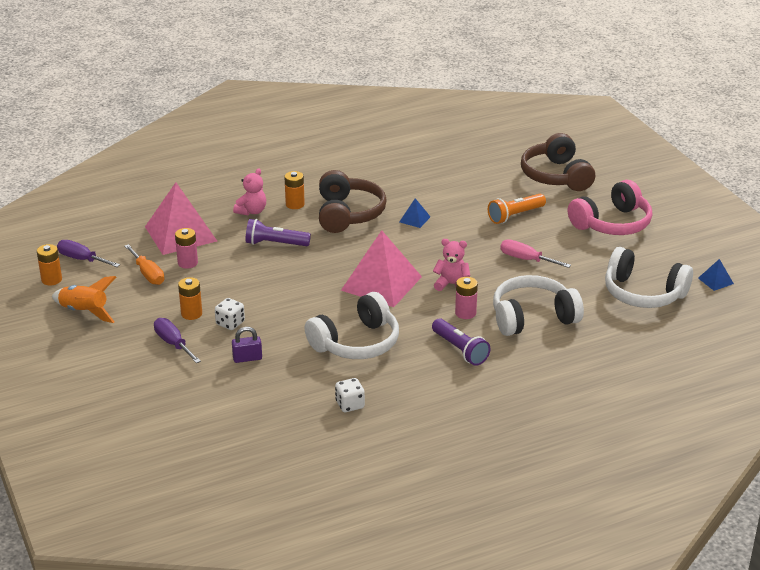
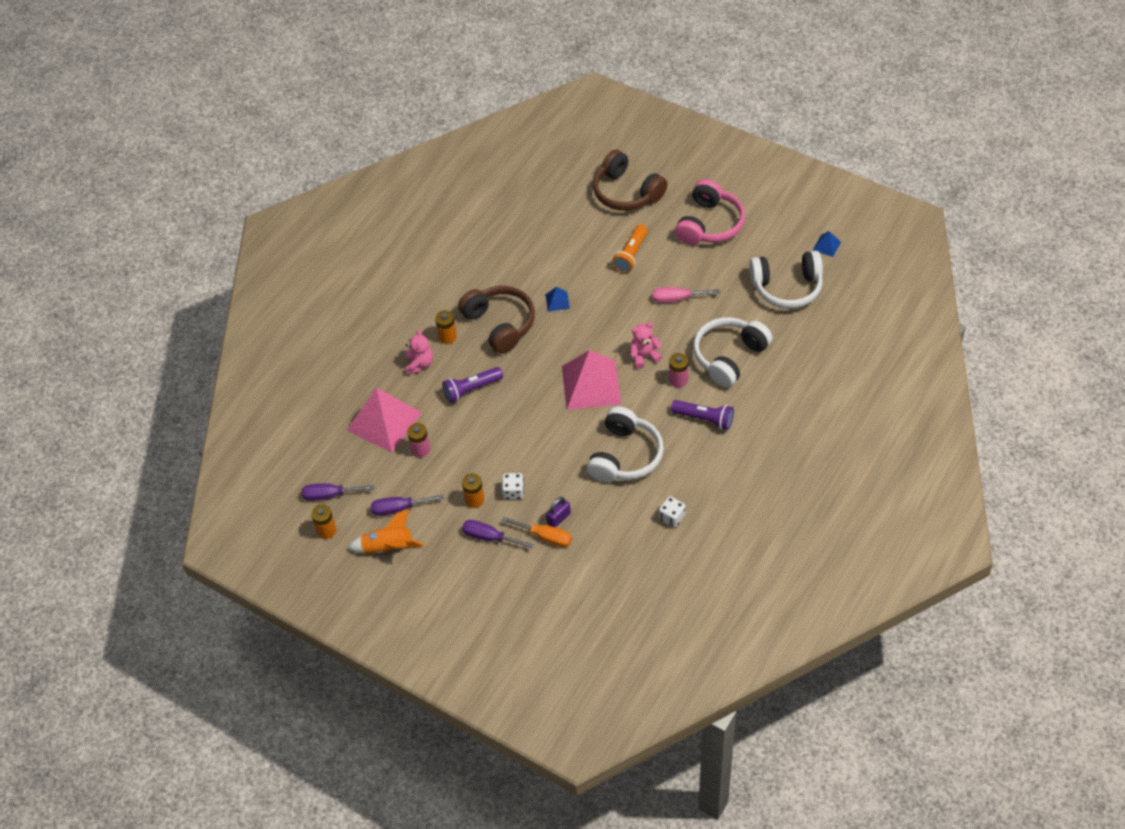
camera: 30 degrees left, 20 degrees up
orange screwdriver [124,244,164,285] -> orange screwdriver moved to [501,517,572,547]
none -> purple screwdriver [371,495,444,516]

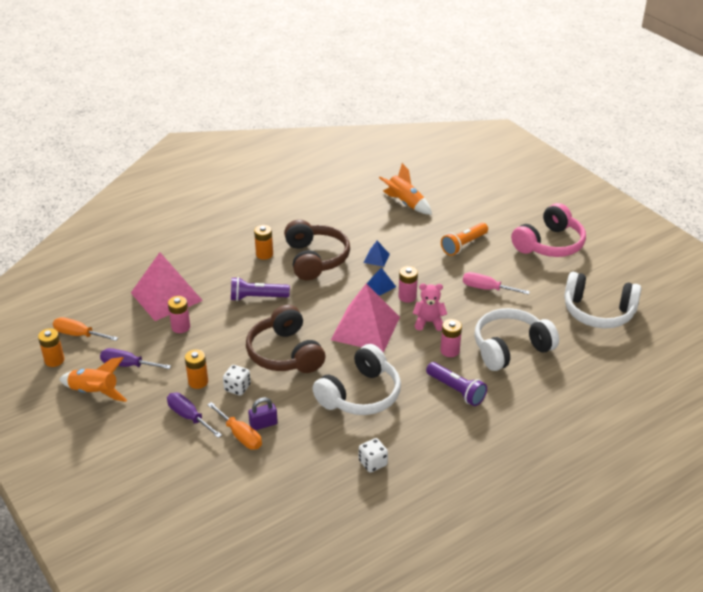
camera: 20 degrees right, 15 degrees down
purple screwdriver [302,483,374,501] -> orange screwdriver [53,317,118,341]
pink teddy bear [405,329,433,375] -> none
brown headphones [593,150,668,211] -> brown headphones moved to [246,305,325,373]
blue pyramid [813,231,841,257] -> blue pyramid moved to [367,267,396,296]
none -> orange rocket [379,163,432,215]
none -> pink battery [398,266,418,303]

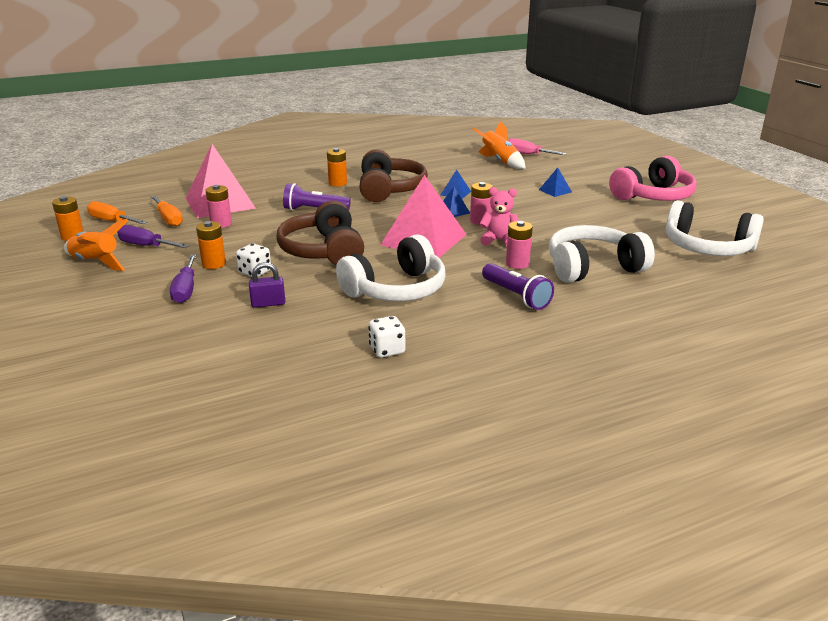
camera: 10 degrees right, 10 degrees down
purple screwdriver [167,393,222,438] -> purple screwdriver turned 150 degrees counterclockwise [170,255,196,303]
orange screwdriver [207,402,262,450] -> orange screwdriver moved to [150,196,183,227]
orange flashlight [441,223,488,256] -> blue pyramid [539,167,572,197]
pink screwdriver [463,272,530,295] -> pink screwdriver moved to [508,138,566,155]

